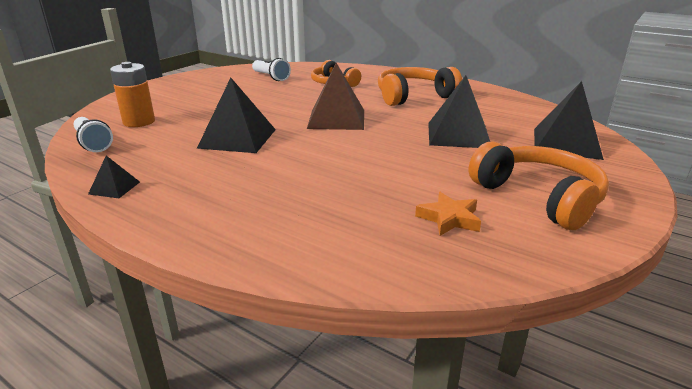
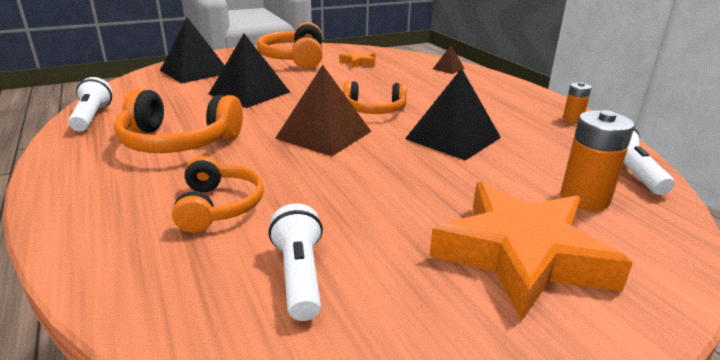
camera: 150 degrees left, 0 degrees up
black pyramid [88,156,140,198] -> orange battery [563,82,592,123]
none -> white flashlight [68,77,112,131]
none -> orange headphones [343,81,407,114]
none -> orange star [430,182,633,320]
none -> brown pyramid [433,45,464,74]

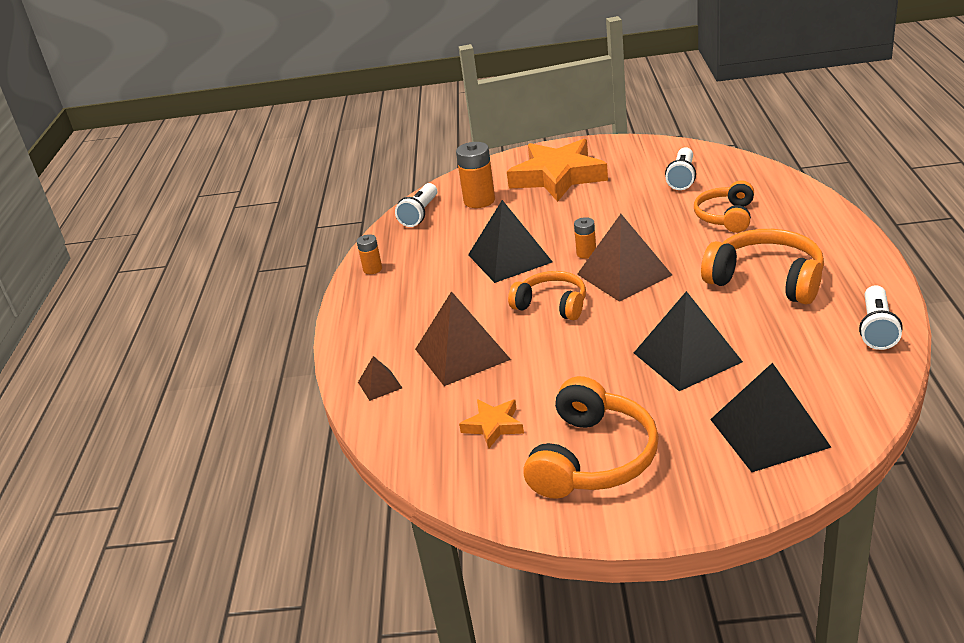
camera: 150 degrees left, 5 degrees up
none -> brown pyramid [415,291,511,386]
none -> orange battery [574,217,596,259]

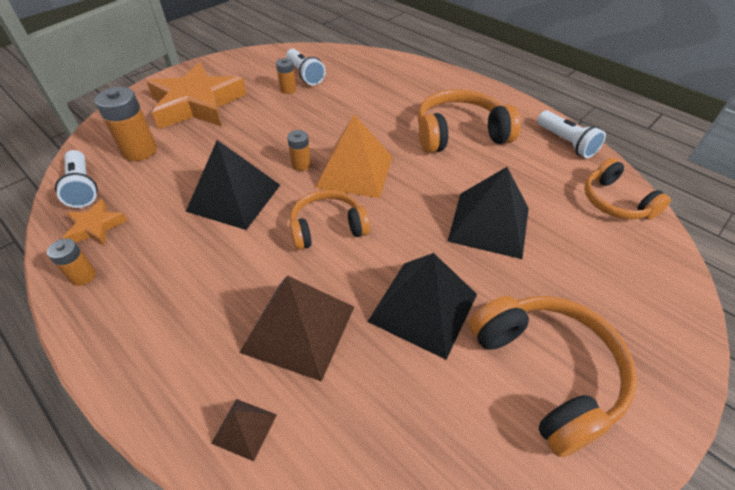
camera: 50 degrees left, 15 degrees up
orange star [459,400,524,448] -> orange star moved to [62,199,127,245]
brown pyramid [577,214,672,302] -> orange pyramid [315,114,392,198]
orange headphones [694,180,754,233] -> orange headphones moved to [584,158,671,220]
black pyramid [710,362,831,472] -> black pyramid moved to [367,253,477,360]
none -> orange battery [276,58,296,94]

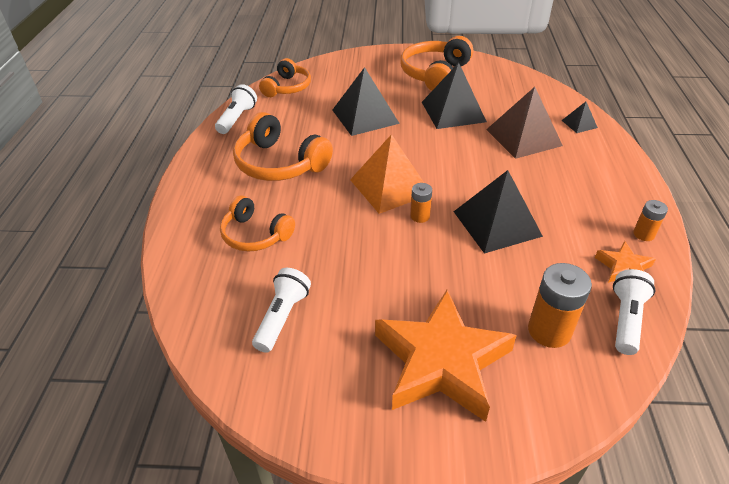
camera: 130 degrees left, 5 degrees down
brown pyramid [211,399,277,461] -> black pyramid [561,102,598,133]
orange battery [276,58,296,94] -> none
orange headphones [290,190,370,250] -> orange headphones moved to [220,196,295,252]

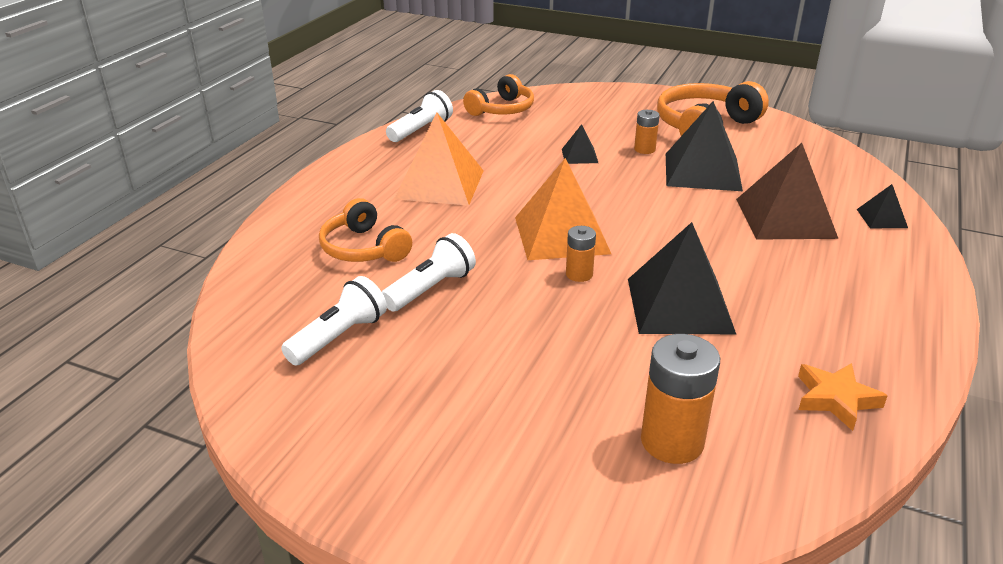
camera: 20 degrees right, 10 degrees down
orange headphones [233,112,333,181] -> orange pyramid [394,113,484,206]
black pyramid [332,67,400,136] -> black pyramid [562,124,598,164], size x0.47
orange star [375,290,517,422] -> none
white flashlight [613,269,655,355] -> white flashlight moved to [382,233,476,312]
orange battery [633,200,668,241] -> orange battery moved to [634,110,660,154]

